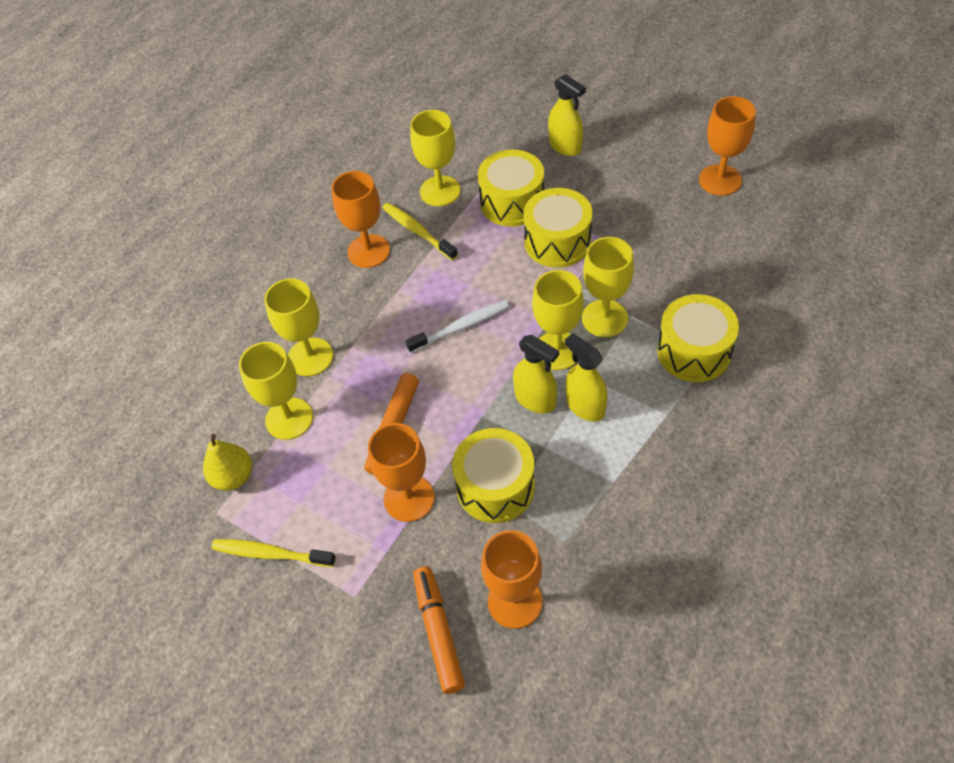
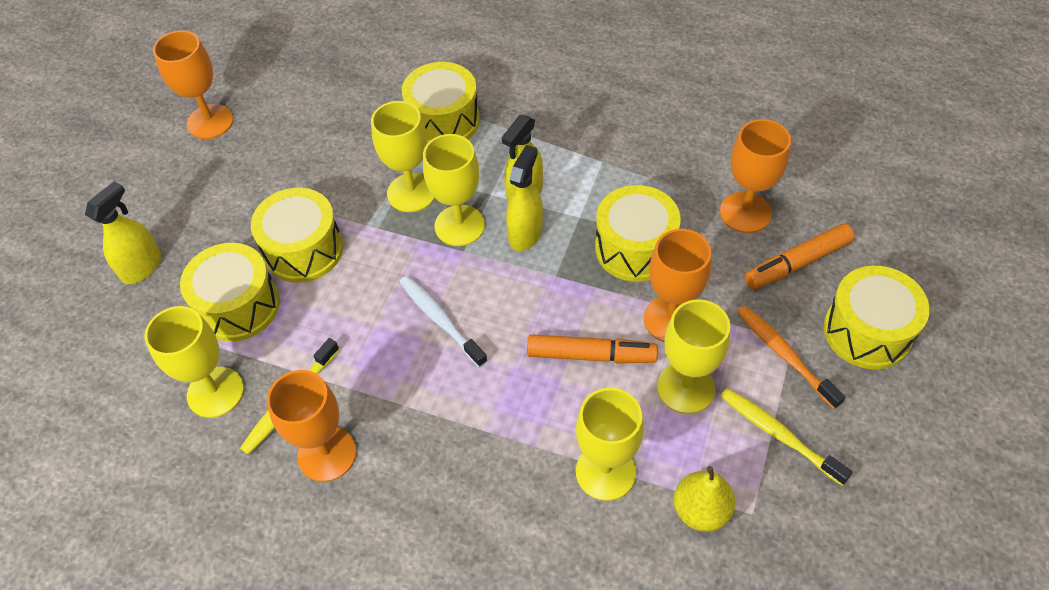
camera: 105 degrees left, 0 degrees up
yellow toothbrush [211,539,336,567] -> yellow toothbrush turned 135 degrees clockwise [721,388,852,485]
yellow goblet [264,278,333,376] -> yellow goblet moved to [657,299,730,414]
none -> orange toothbrush [737,306,846,409]
none -> yellow drum [824,266,930,369]

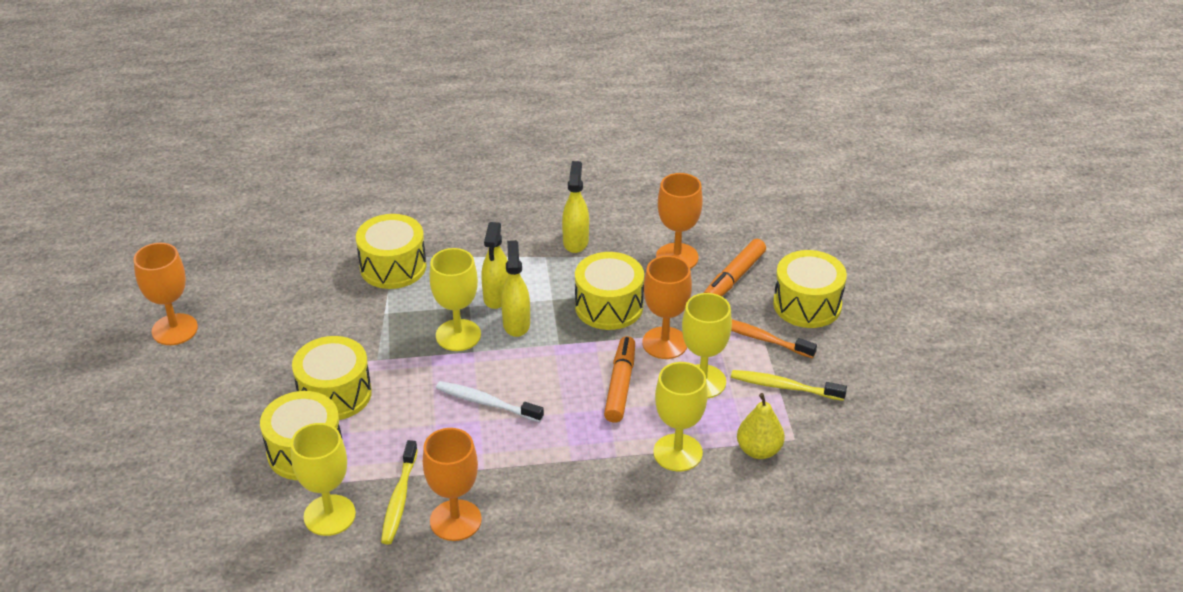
camera: 30 degrees left, 15 degrees down
yellow spray bottle [85,181,161,284] -> yellow spray bottle moved to [562,161,589,253]
yellow goblet [371,101,435,212] -> none
orange marker [527,334,658,363] -> orange marker turned 60 degrees counterclockwise [604,336,635,423]

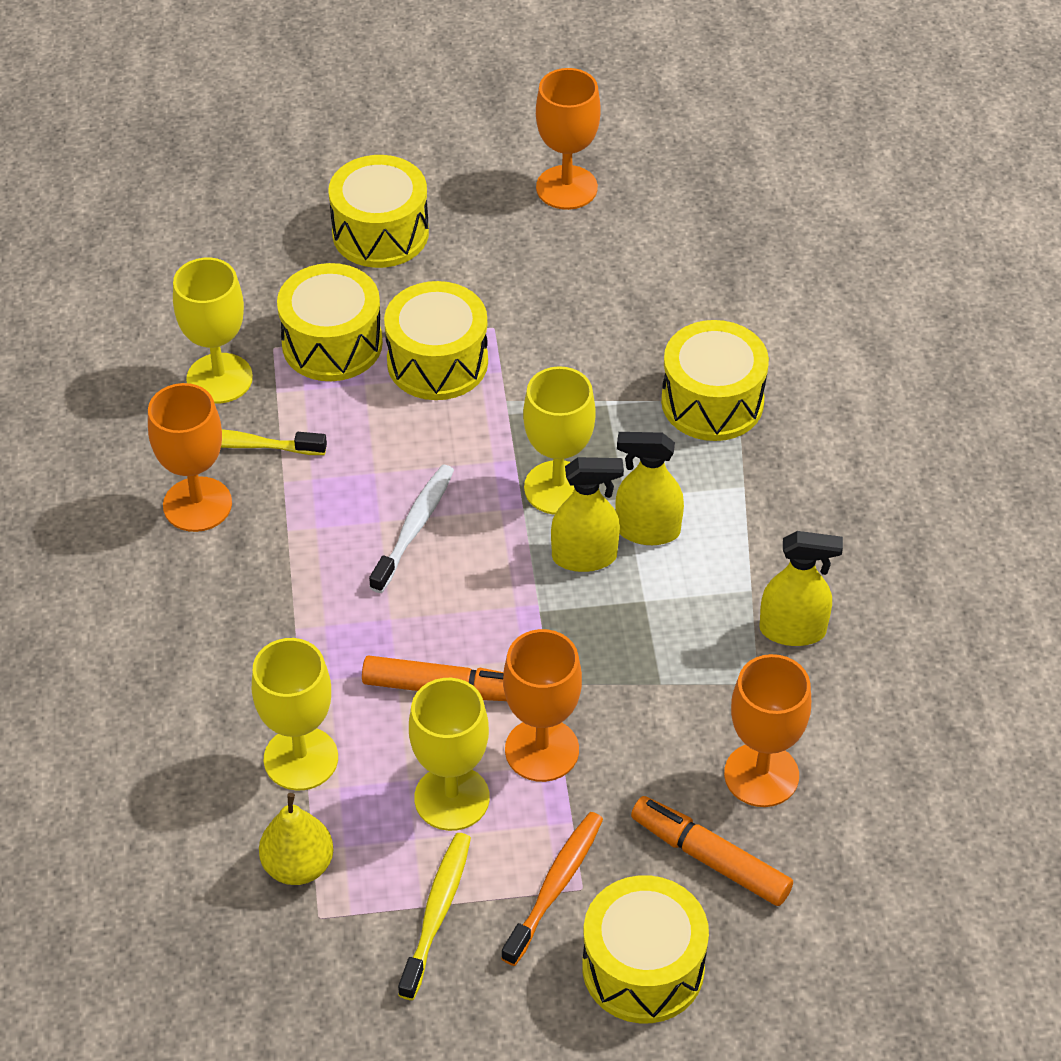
camera: 90 degrees right, 10 degrees up
yellow drum [575,252,644,330] -> yellow drum moved to [328,155,429,268]

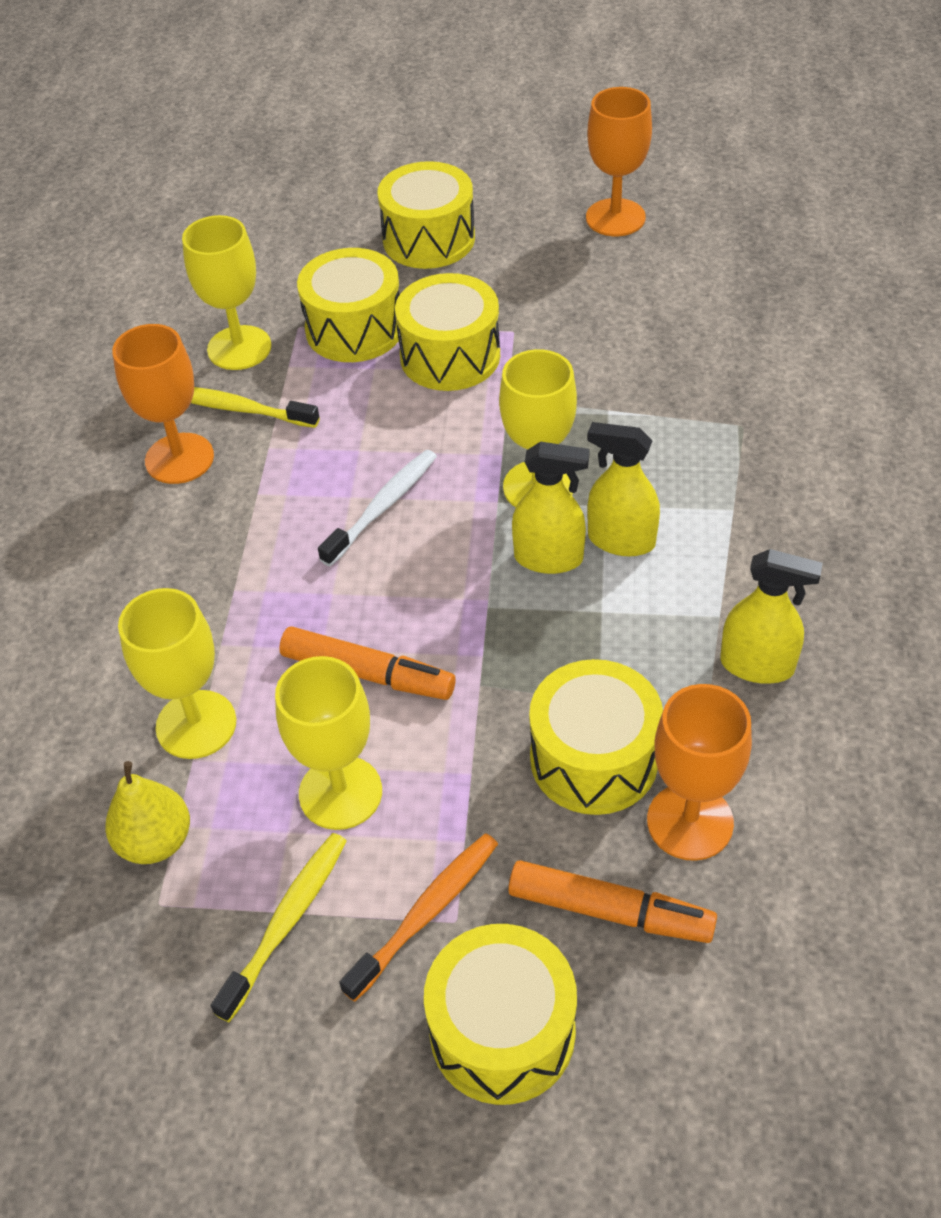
camera: 15 degrees right, 0 degrees up
orange goblet [503,629,582,782] -> none
orange marker [631,796,793,906] -> orange marker turned 150 degrees clockwise [508,860,717,943]
yellow drum [661,320,769,441] -> yellow drum moved to [529,659,663,815]

